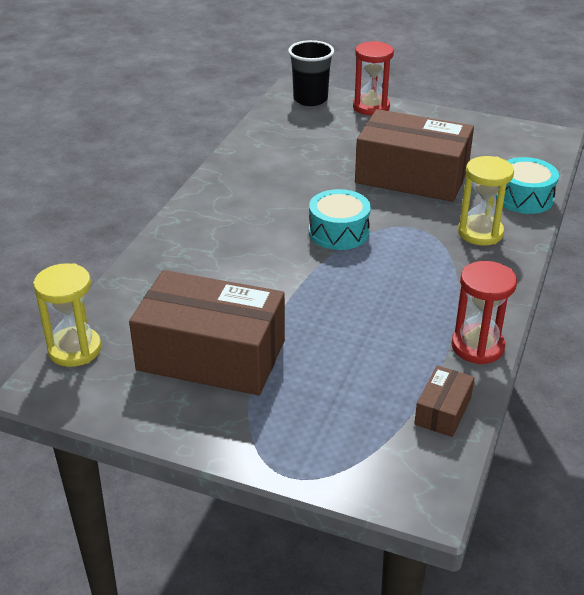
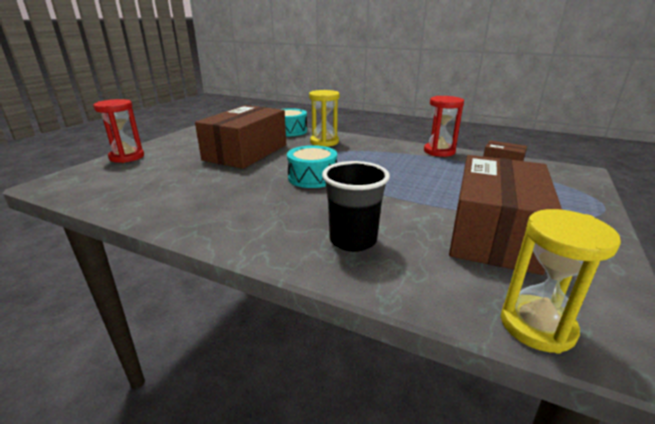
camera: 85 degrees left, 10 degrees down
black cup [288,40,334,106] -> black cup moved to [322,161,390,252]

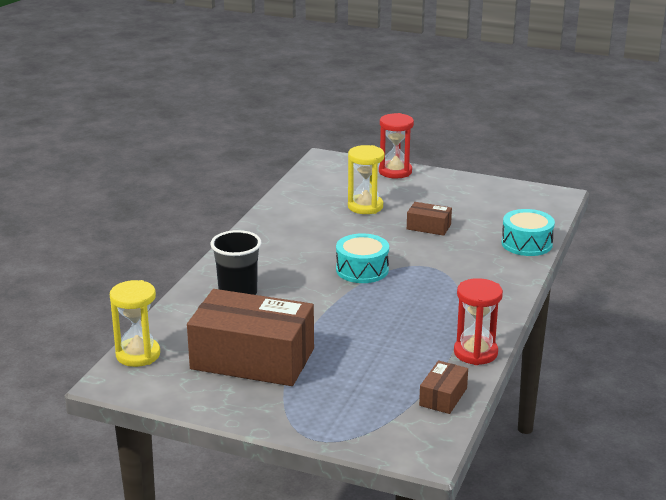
camera: 85 degrees right, 0 degrees up
brown box [195,105,286,169] -> brown box [407,202,452,236], size x0.44
yellow hourglass [309,90,340,147] -> yellow hourglass moved to [348,145,384,214]

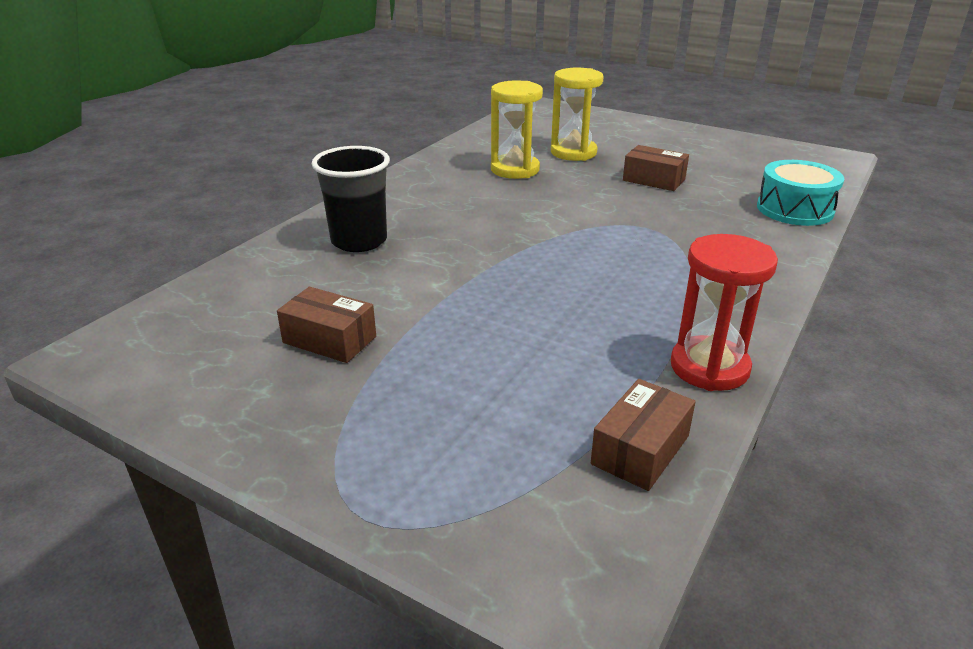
camera: 10 degrees right, 5 degrees up
yellow hourglass [110,280,160,367] -> yellow hourglass moved to [491,80,543,179]
brown box [187,289,314,386] -> brown box [277,287,376,363], size x0.44
turquoise drum [336,233,389,283] -> none
red hourglass [379,113,414,178] -> none

